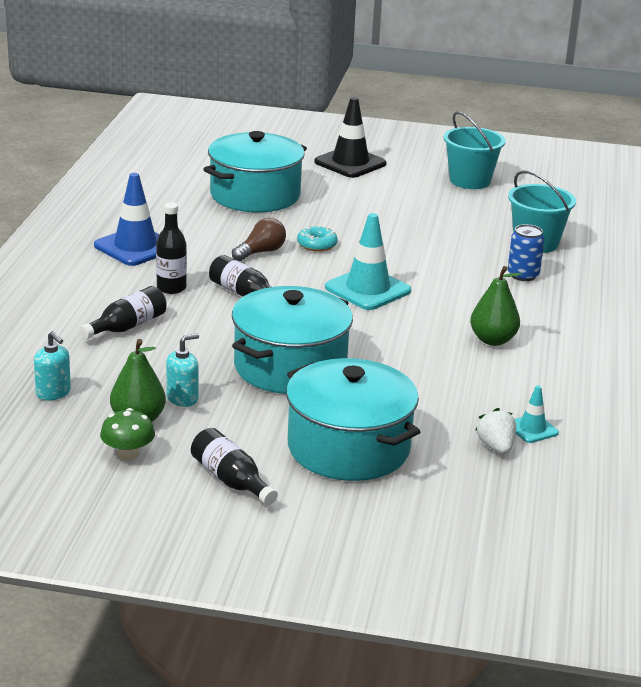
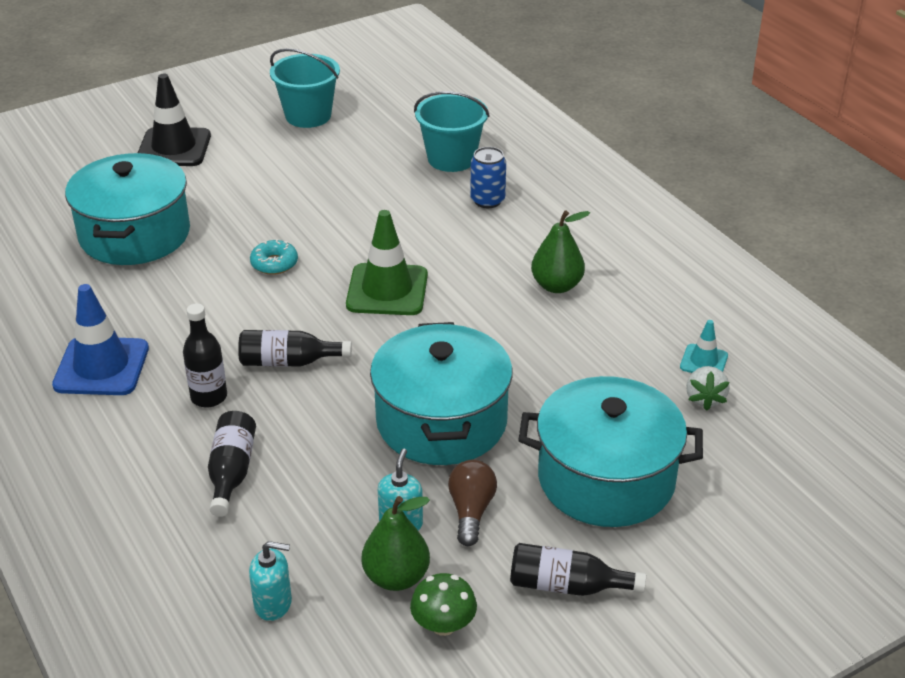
camera: 40 degrees left, 10 degrees up
brown light bulb [232,218,286,261] -> brown light bulb moved to [448,460,497,546]
turquoise traffic cone [325,213,411,310] -> green traffic cone [346,210,428,315]
white strawberry [475,408,516,454] -> white strawberry turned 120 degrees counterclockwise [686,366,730,411]

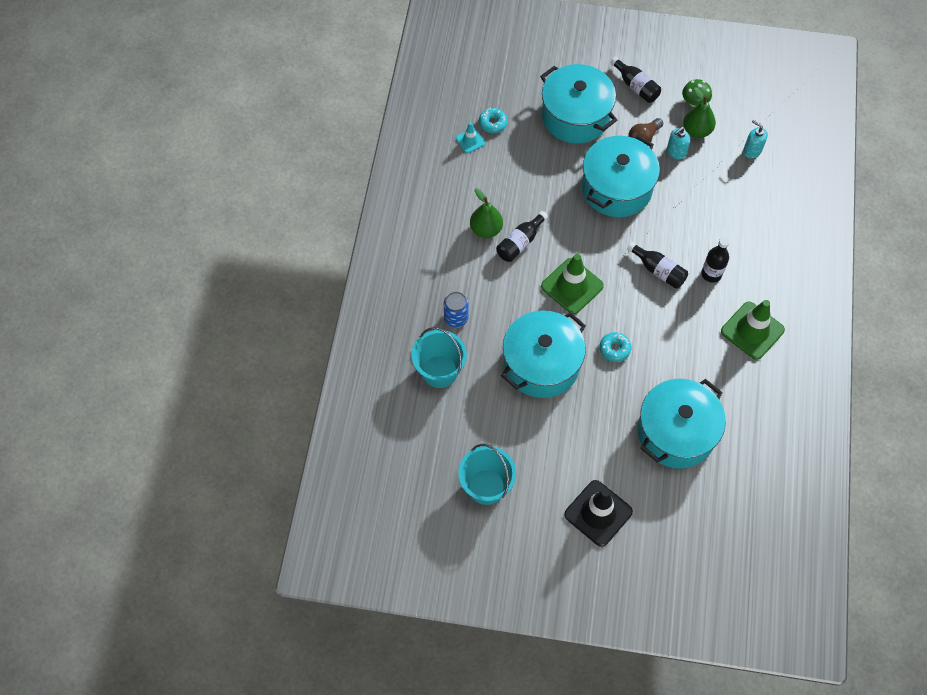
camera: 140 degrees left, 25 degrees up
blue traffic cone [52,284,149,395] -> green traffic cone [721,300,785,360]
black bottle [208,411,256,517] -> black bottle moved to [496,211,548,262]
white strawberry [686,366,730,411] -> turquoise donut [479,108,508,133]
none -> turquoise pot [501,310,586,398]

